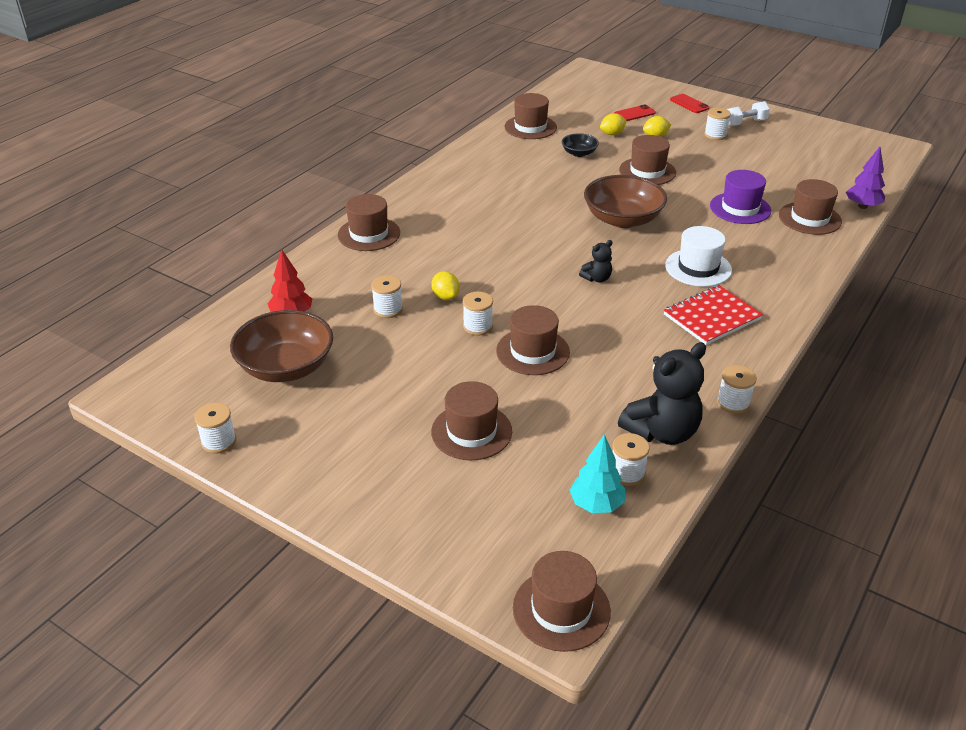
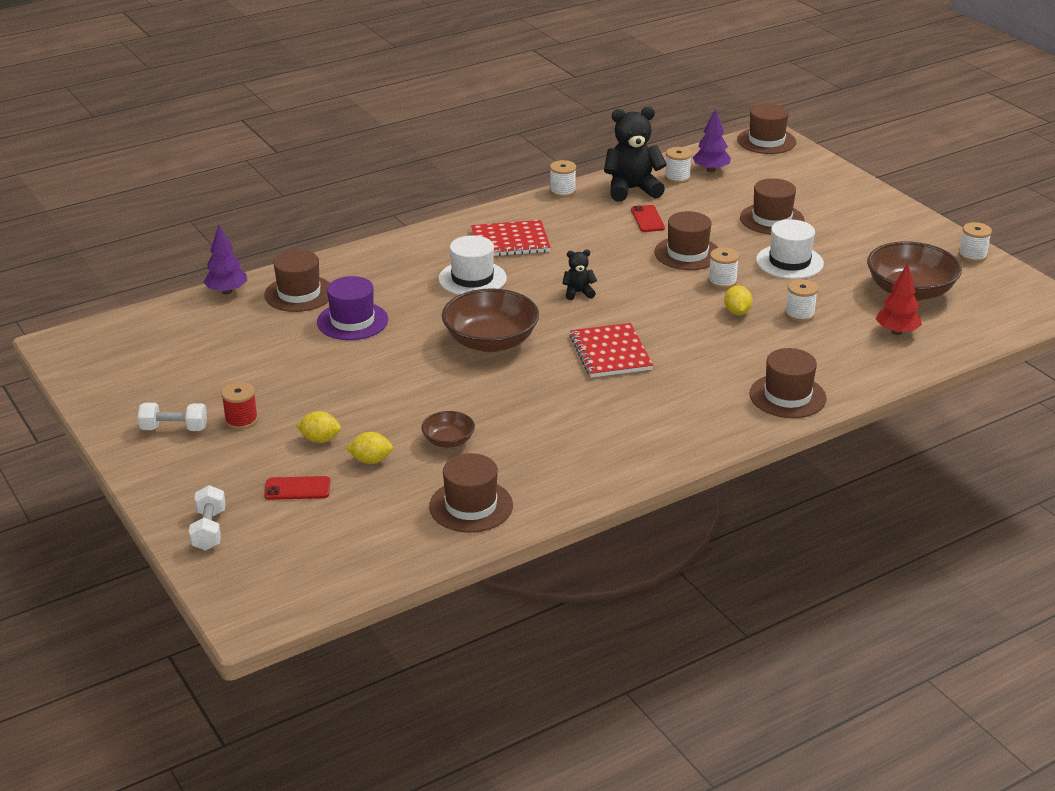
camera: 155 degrees left, 5 degrees down
black bowl [562,133,599,157] -> brown bowl [421,411,475,448]
turquoise tree [570,434,625,513] -> purple tree [692,108,731,172]
brown hat [619,135,676,185] -> none
red phone [670,94,709,113] -> red phone moved to [631,205,665,232]
white spool [704,108,731,140] -> red spool [221,382,258,430]
none -> white dumbbell [189,485,225,551]
none -> red notebook [570,323,653,378]
none -> white hat [756,219,824,279]

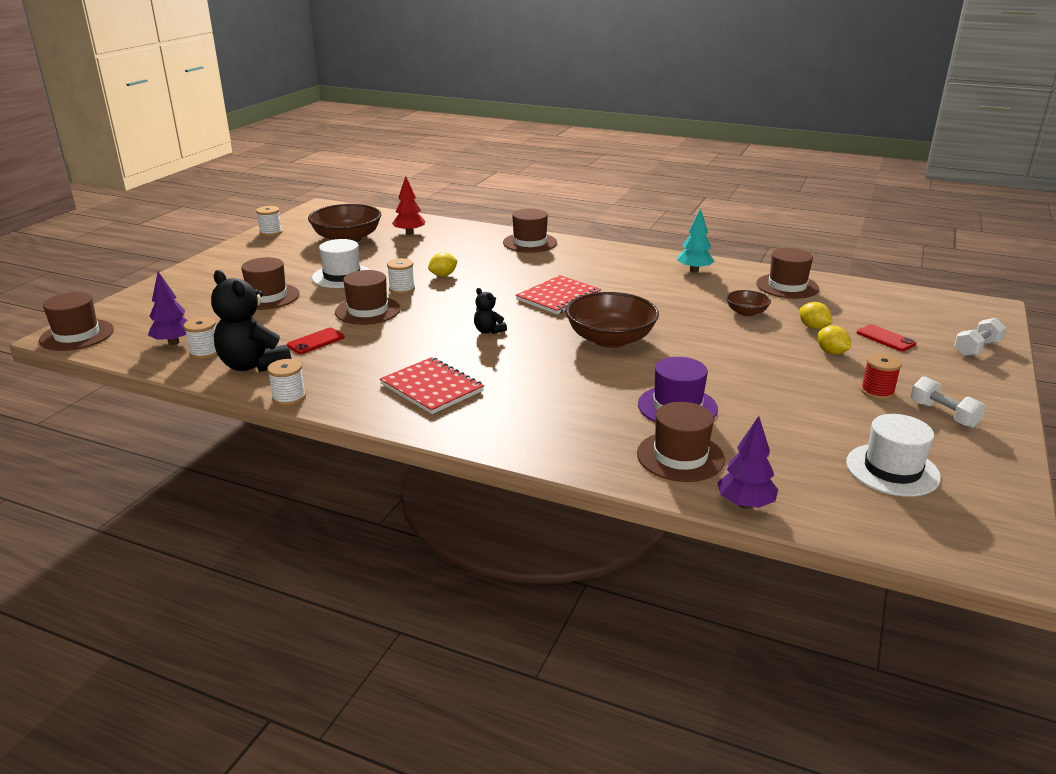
camera: 125 degrees left, 5 degrees down
white hat [438,235,507,295] -> white hat moved to [846,414,941,497]
white spool [785,279,818,322] -> none
none -> turquoise tree [677,208,714,273]

